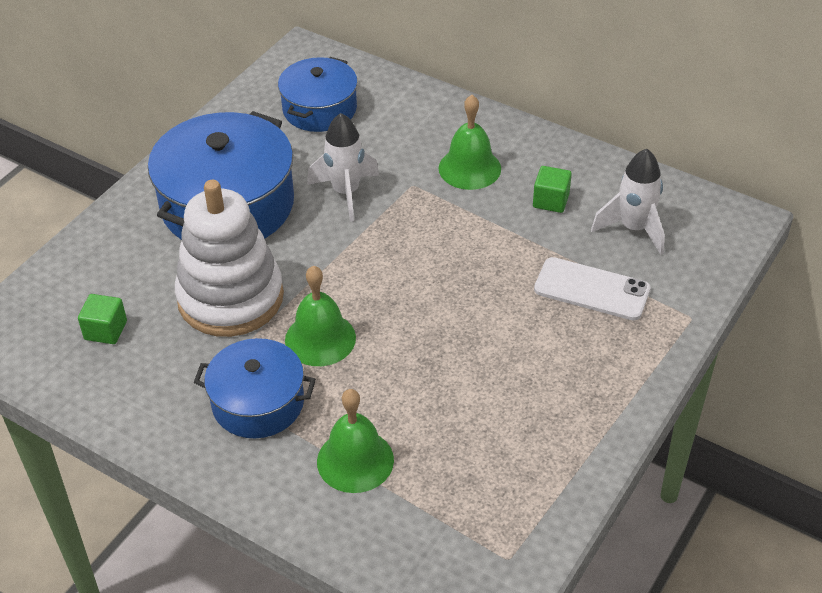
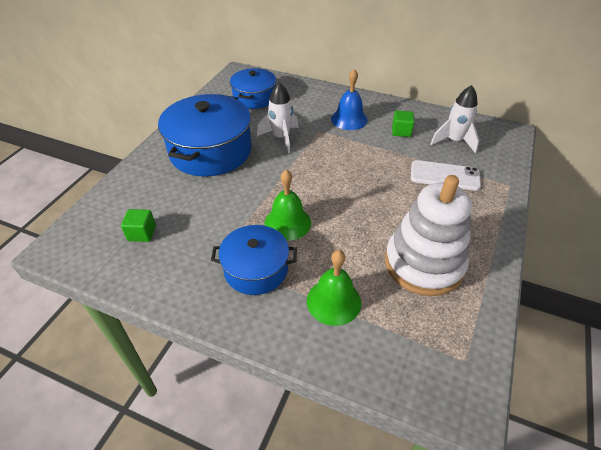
camera: 10 degrees left, 0 degrees up
white stacking toy [175,180,284,337] -> white stacking toy moved to [385,175,472,296]
green bell [439,95,501,190] -> blue bell [331,69,368,130]

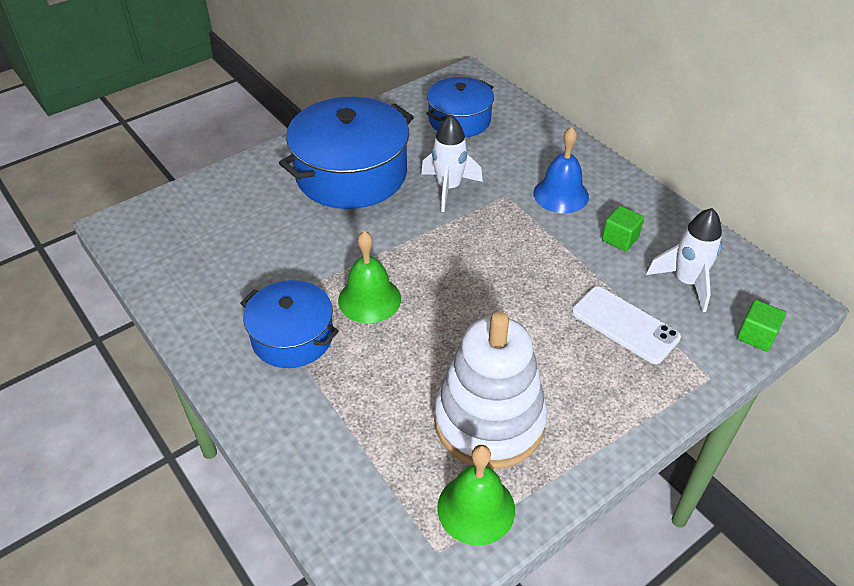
camera: 30 degrees right, 0 degrees up
green cube [121,209,156,242] -> green cube moved to [737,300,786,351]
green bell [307,250,361,326] -> green bell moved to [437,445,515,546]

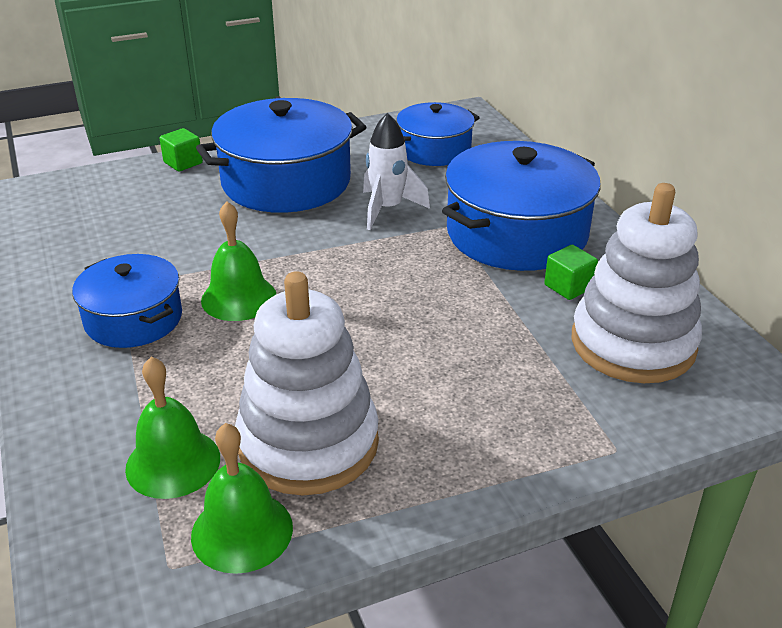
camera: 15 degrees right, 10 degrees down
blue bell [533,127,589,213] -> blue pot [442,141,601,271]
white phone [572,286,681,364] -> none
white rocket [646,208,722,312] -> white stacking toy [572,183,702,383]
green cube [737,300,786,351] -> green cube moved to [159,128,203,172]
none -> green bell [125,357,220,499]

